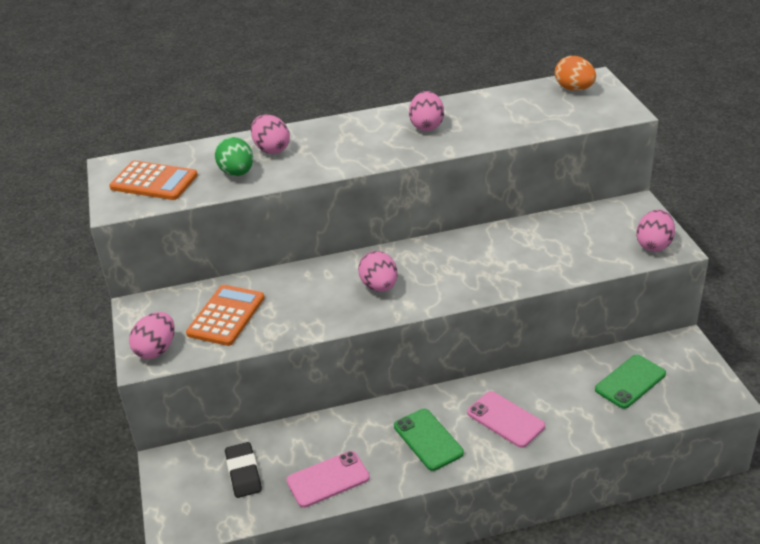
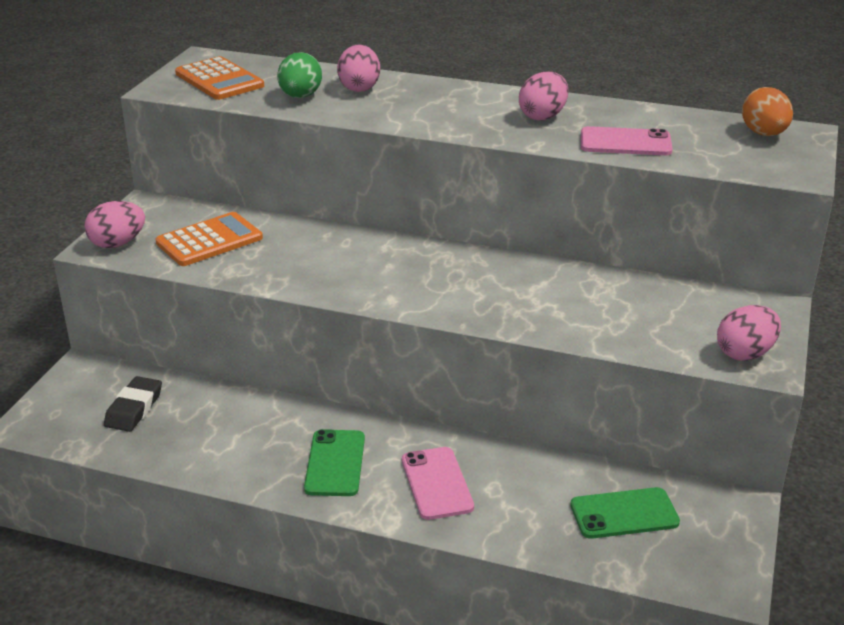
camera: 30 degrees right, 5 degrees down
pink phone [286,451,370,508] -> pink phone moved to [581,126,673,156]
pink egg [358,251,397,292] -> none

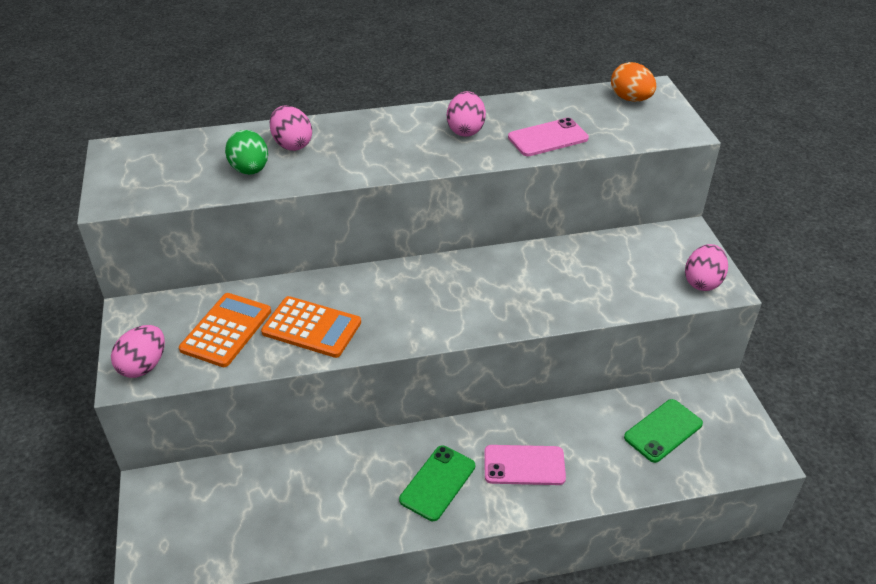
camera: 30 degrees left, 10 degrees up
black eraser [104,376,162,432] -> none
orange calculator [175,56,264,100] -> orange calculator moved to [261,296,361,358]
green phone [304,429,365,496] -> green phone turned 60 degrees clockwise [399,445,475,521]
pink phone [402,447,474,520] -> pink phone turned 45 degrees counterclockwise [484,445,566,485]

